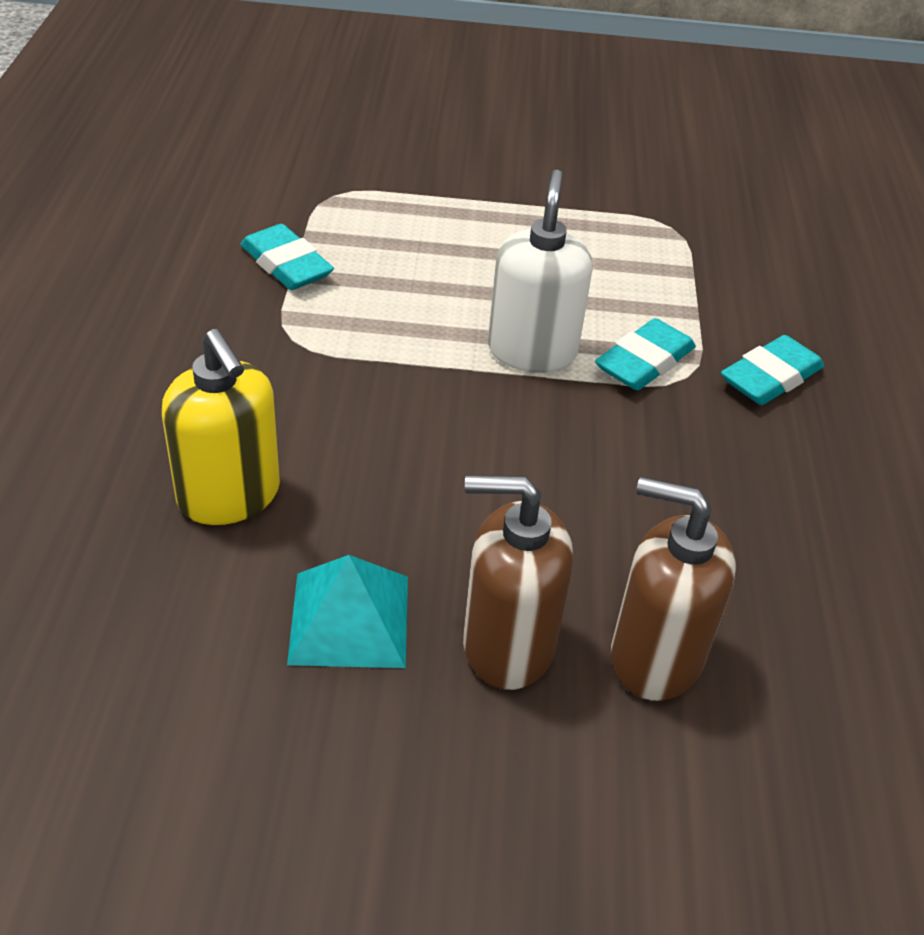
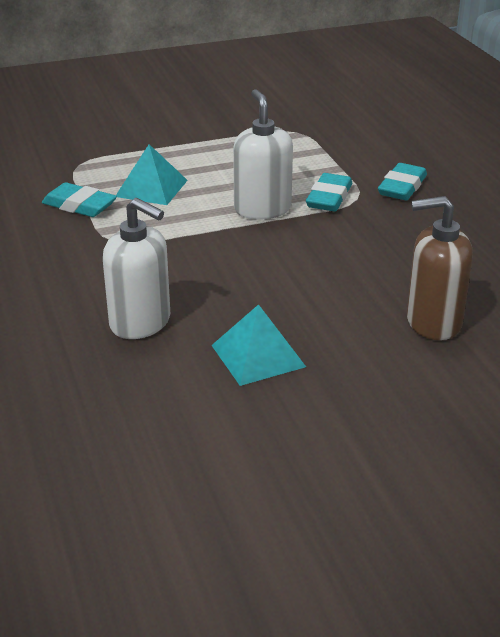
camera: 20 degrees left, 10 degrees down
yellow soap dispenser [162,329,280,525] -> white soap dispenser [103,198,170,339]
brown soap dispenser [463,475,573,690] -> none
none -> turquoise pyramid [116,144,188,205]

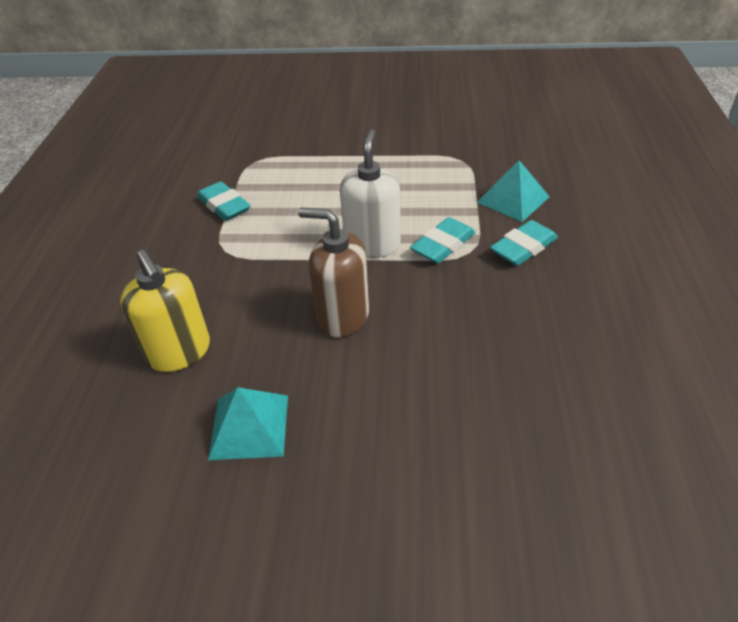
camera: 25 degrees right, 10 degrees up
white soap dispenser [103,198,170,339] -> yellow soap dispenser [120,250,210,372]
turquoise pyramid [116,144,188,205] -> turquoise pyramid moved to [477,160,550,222]
brown soap dispenser [407,196,473,340] -> brown soap dispenser moved to [298,208,369,337]

